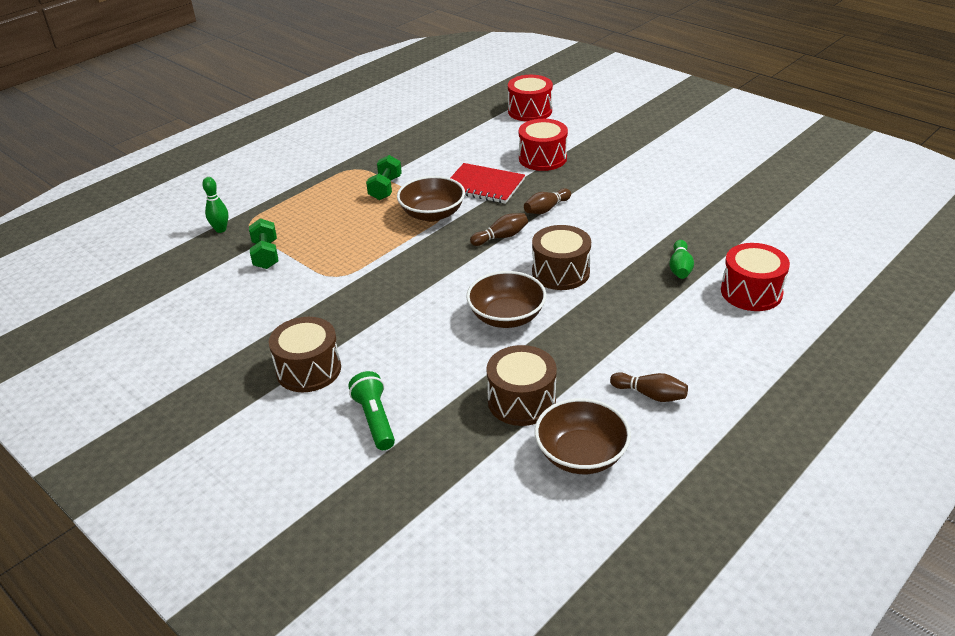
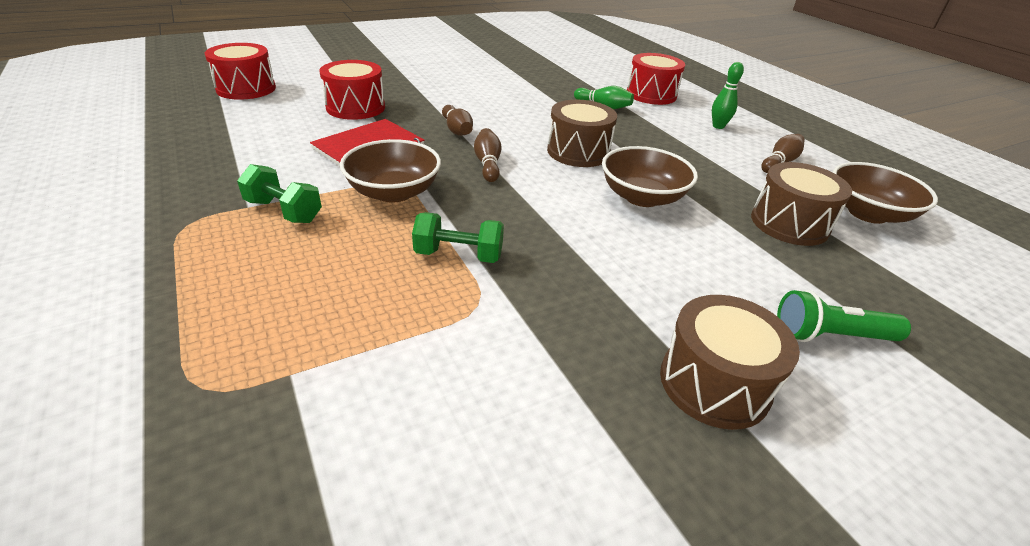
camera: 75 degrees left, 0 degrees up
green bowling pin [202,177,228,233] -> green bowling pin moved to [712,62,744,129]
green dumbbell [249,219,278,269] -> green dumbbell moved to [412,212,504,263]

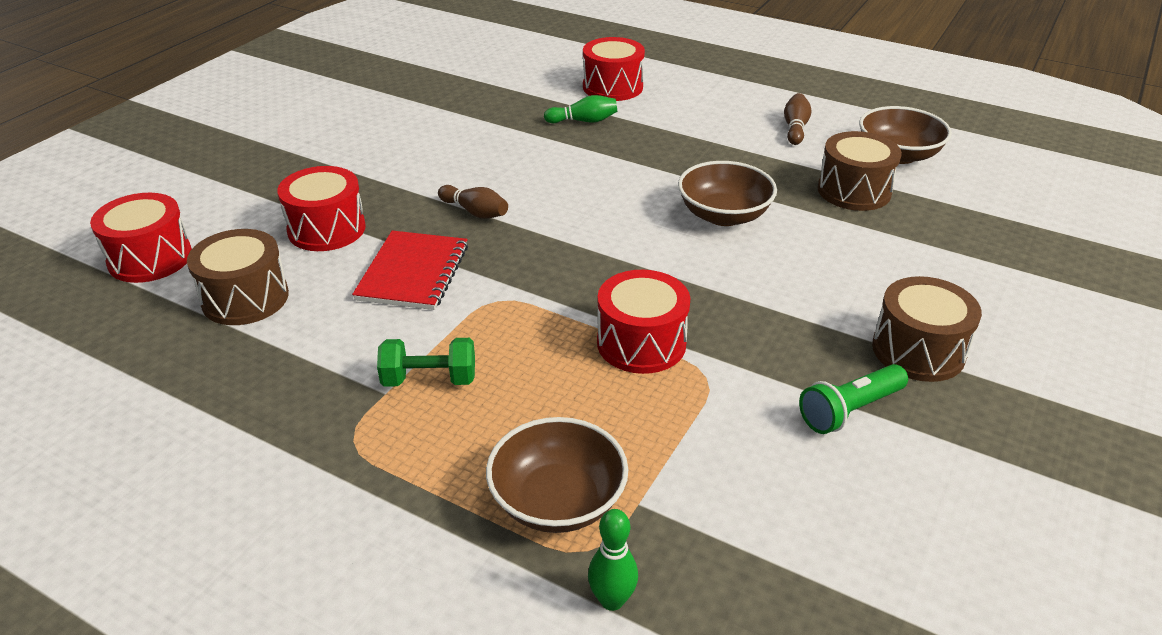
camera: 30 degrees left, 0 degrees up
brown bowl [340,139,441,203] -> brown bowl moved to [486,417,628,533]
green dumbbell [412,212,504,263] -> red drum [597,270,690,374]
brown bowling pin [474,128,501,182] -> none
brown drum [547,100,617,167] -> brown drum moved to [187,229,289,325]
green bowling pin [712,62,744,129] -> green bowling pin moved to [588,509,638,611]
green flashlight [777,290,911,342] -> green flashlight moved to [799,364,908,434]

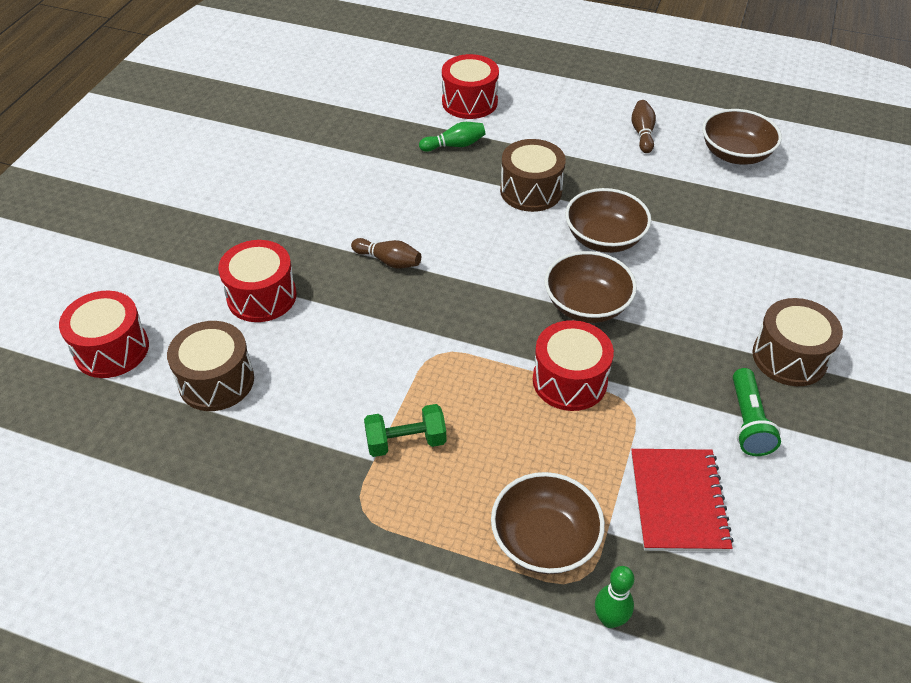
camera: 10 degrees left, 10 degrees up
red notebook [352,230,468,310] -> red notebook moved to [631,449,734,552]
green flashlight [799,364,908,434] -> green flashlight turned 45 degrees counterclockwise [733,368,781,456]
brown drum [818,131,902,211] -> brown drum moved to [500,139,566,212]
none -> brown bowl [545,251,637,323]

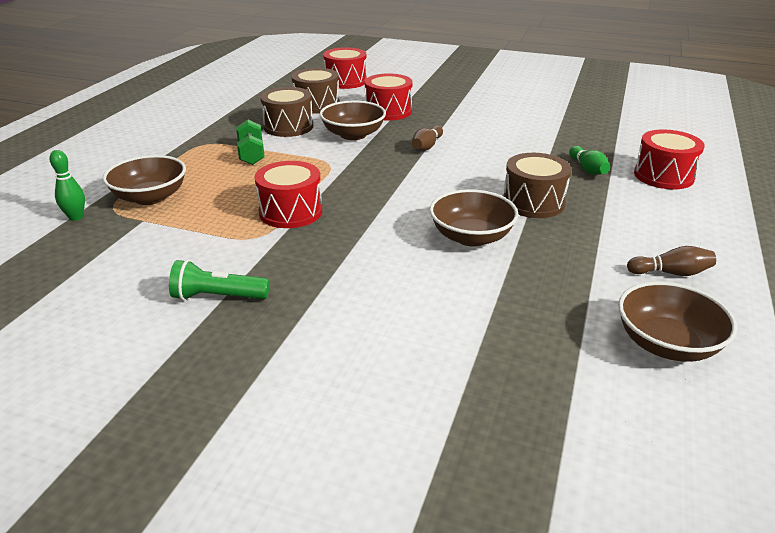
camera: 90 degrees right, 15 degrees down
brown bowl [545,251,637,323] -> brown bowl moved to [320,101,386,140]
red notebook [631,449,734,552] -> none
brown drum [752,298,843,386] -> brown drum moved to [260,87,313,137]

